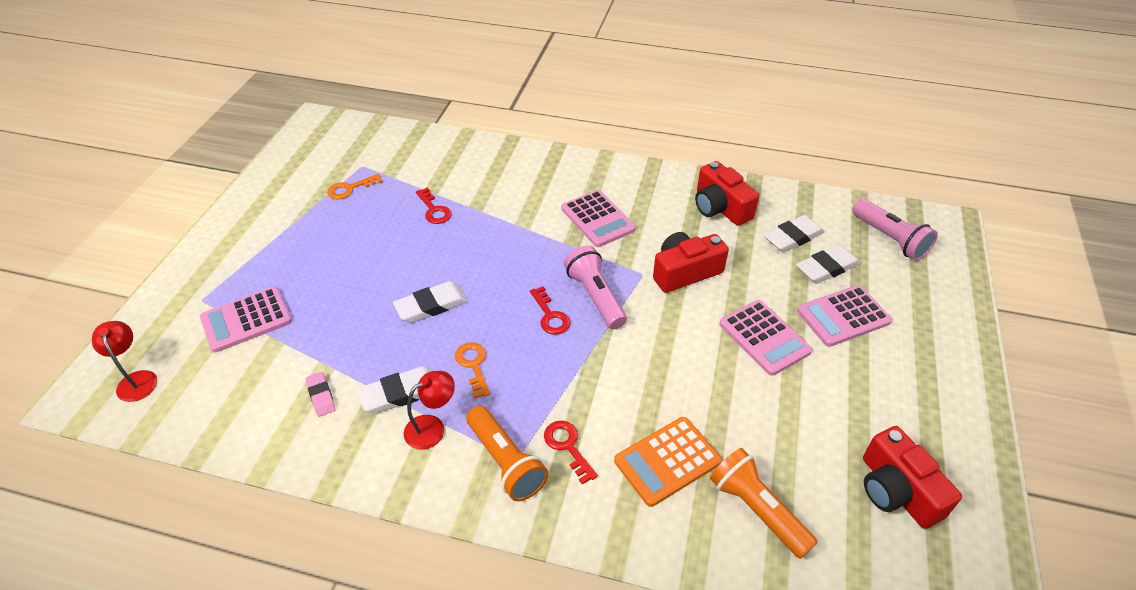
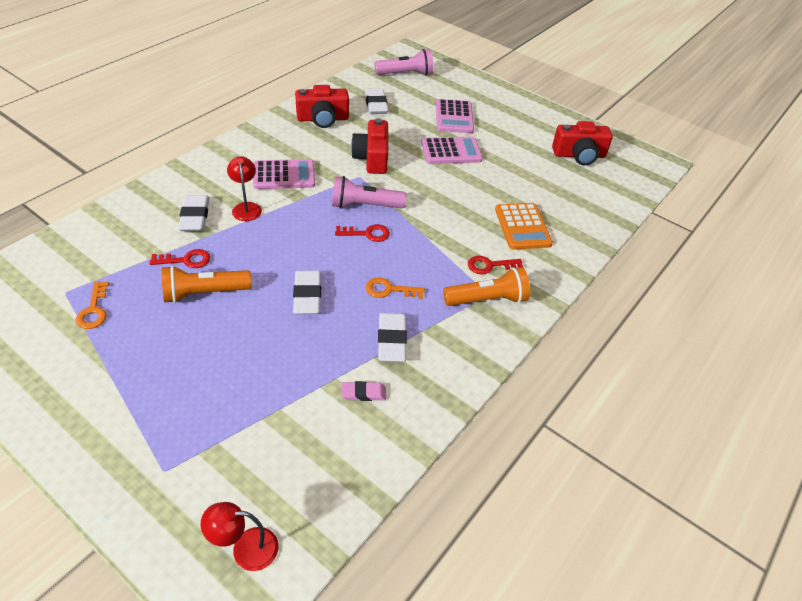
camera: 70 degrees left, 0 degrees up
pink calculator [200,287,292,353] -> none
red lamp [404,371,455,450] -> red lamp moved to [227,156,262,221]
orange flashlight [710,448,818,559] -> orange flashlight moved to [161,265,252,303]
white eraser [796,245,860,284] -> white eraser moved to [178,195,209,231]

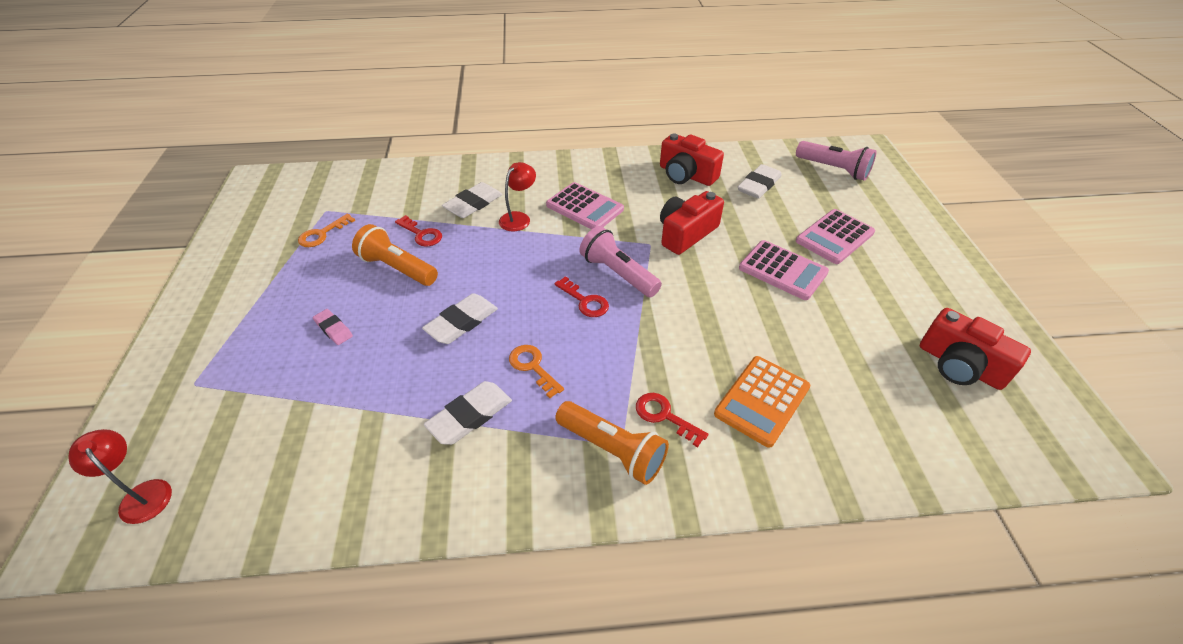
camera: 50 degrees right, 0 degrees up
pink eraser [341,381,386,401] -> pink eraser moved to [313,309,353,345]

